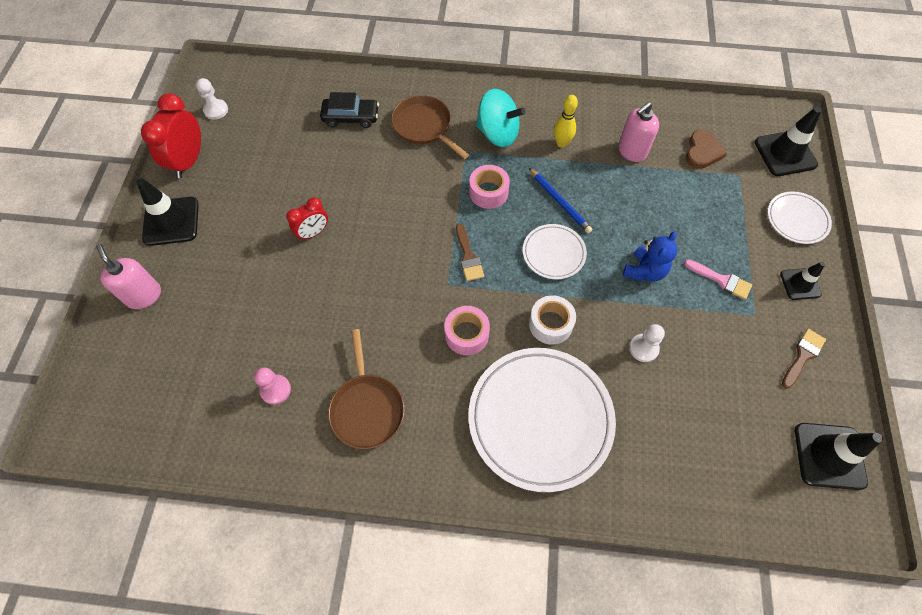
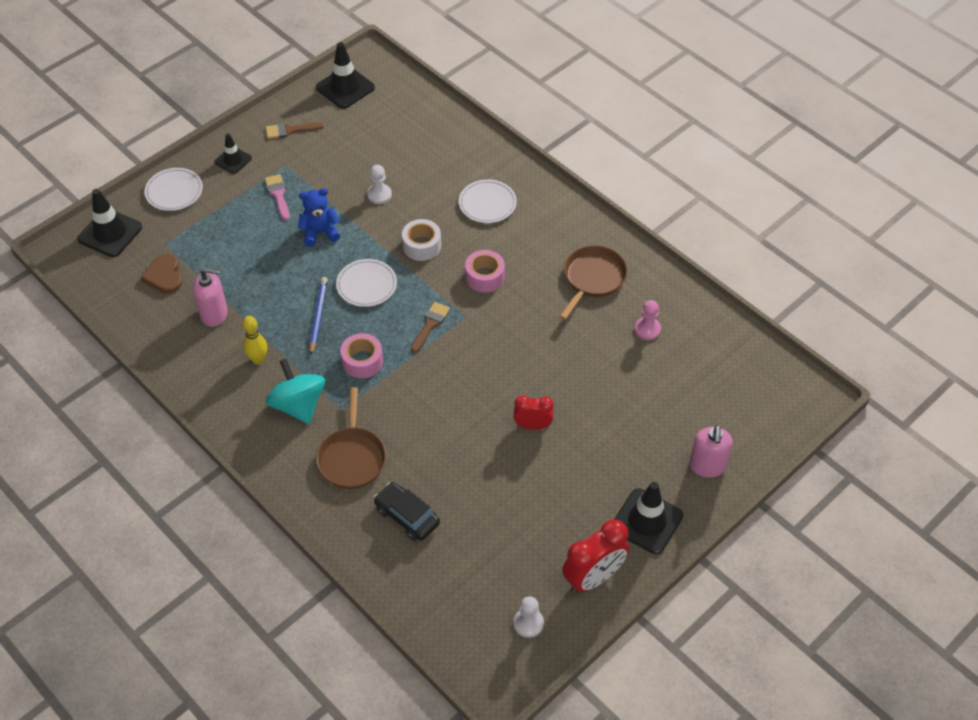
camera: 140 degrees left, 10 degrees down
white plate [468,348,616,492] -> white plate [459,179,517,223], size x0.50
brown heart [686,130,727,169] -> brown heart turned 75 degrees counterclockwise [141,254,182,294]

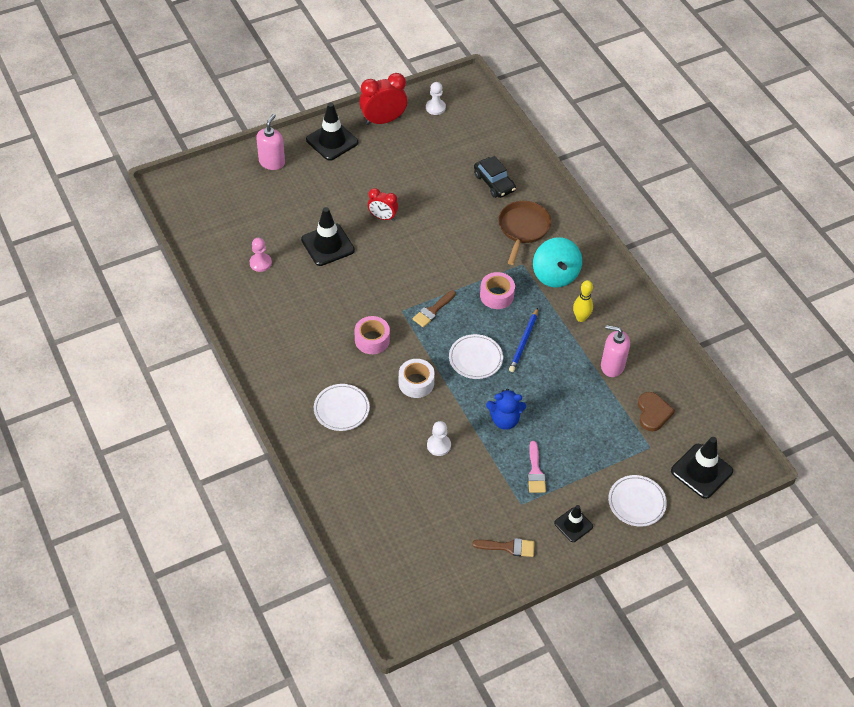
camera: 165 degrees left, 0 degrees up
black traffic cone [316,42,375,109] -> black traffic cone moved to [301,207,355,266]
brown pan [559,245,627,320] -> none

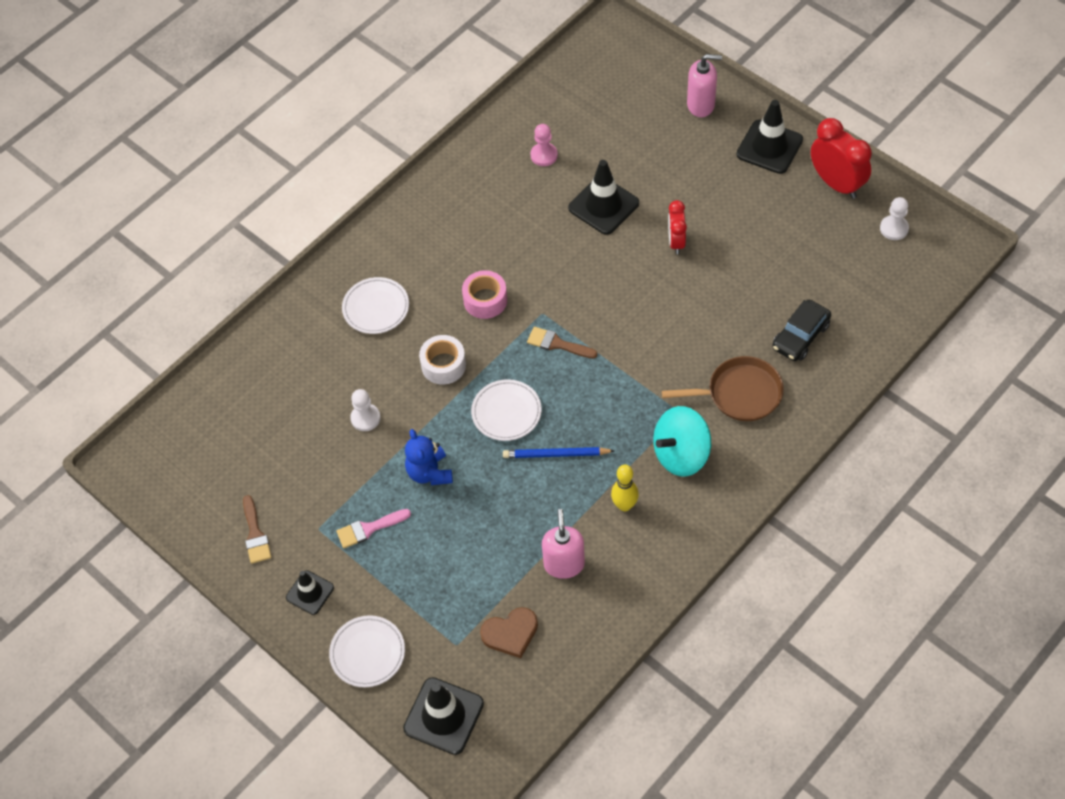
camera: 75 degrees right, 5 degrees up
pink tape [480,272,515,309] -> none

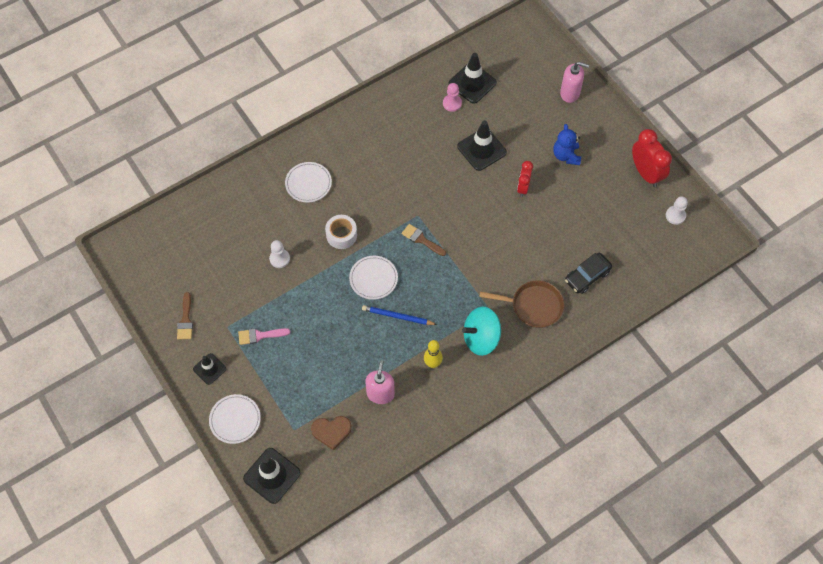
camera: 10 degrees right, 5 degrees up
blue teddy bear [405,429,453,485] -> blue teddy bear moved to [553,124,581,165]
pink tape [462,270,507,319] -> none
black traffic cone [736,100,803,174] -> black traffic cone moved to [448,53,497,104]

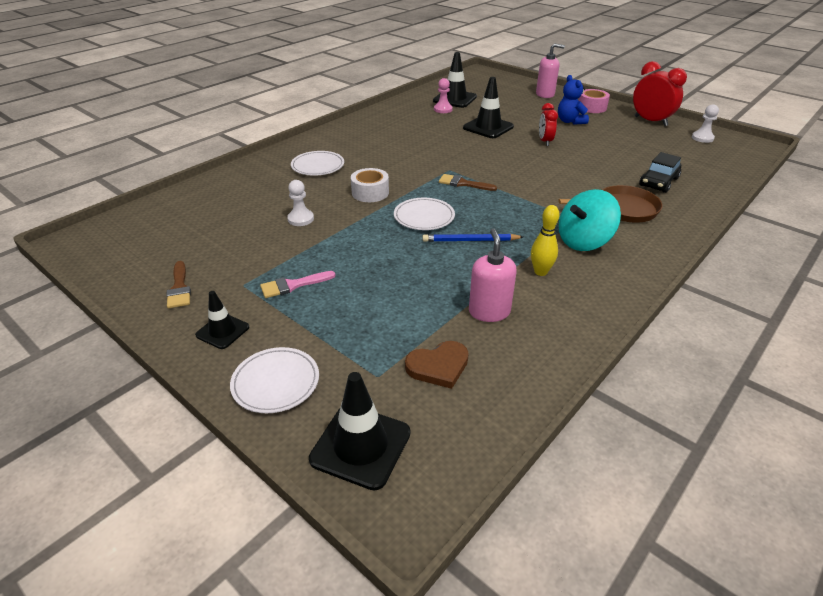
camera: 15 degrees left, 25 degrees down
none -> pink tape [579,89,610,113]

